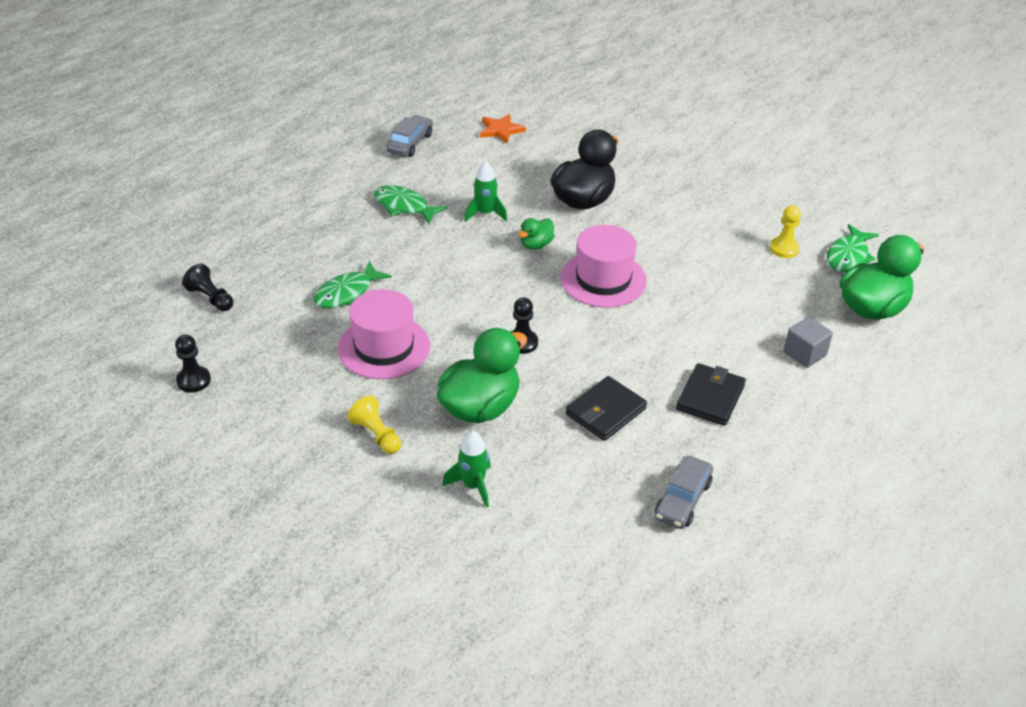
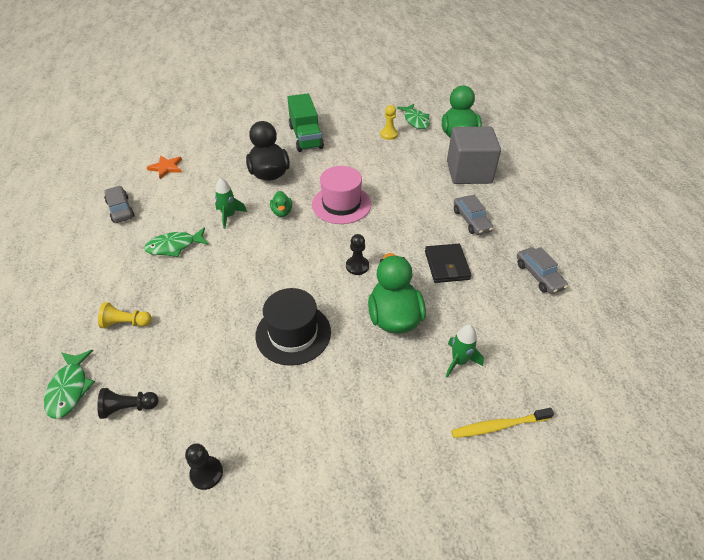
camera: 50 degrees left, 5 degrees up
green fish [314,261,392,308] -> green fish moved to [44,350,95,419]
pink hat [338,289,430,379] -> black hat [256,288,331,366]
yellow pawn [347,395,401,454] -> yellow pawn moved to [98,302,152,328]
black wallet [676,363,746,426] -> grey car [454,195,493,235]
grey cube [784,317,833,368] -> grey cube [447,127,501,184], size x2.08
none -> green truck [287,93,324,152]
none -> yellow toothbrush [451,408,554,438]

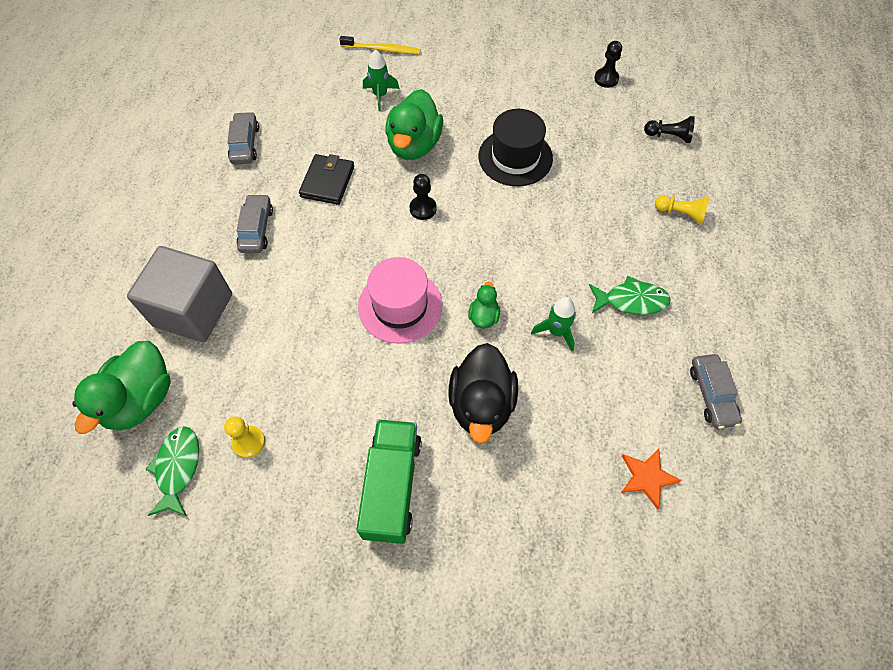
camera: 160 degrees left, 15 degrees up
green fish [44,350,95,419] -> none

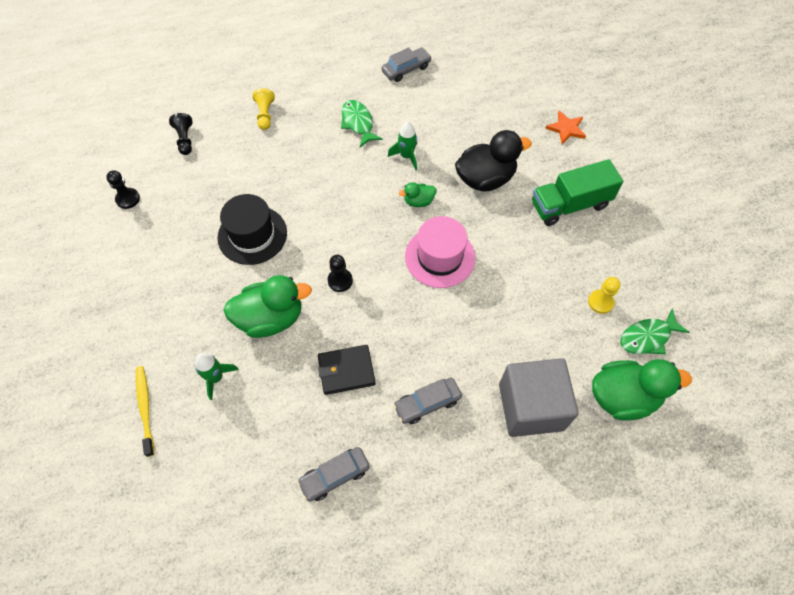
camera: 115 degrees left, 0 degrees up
orange star [621,448,682,510] -> orange star moved to [545,111,586,144]

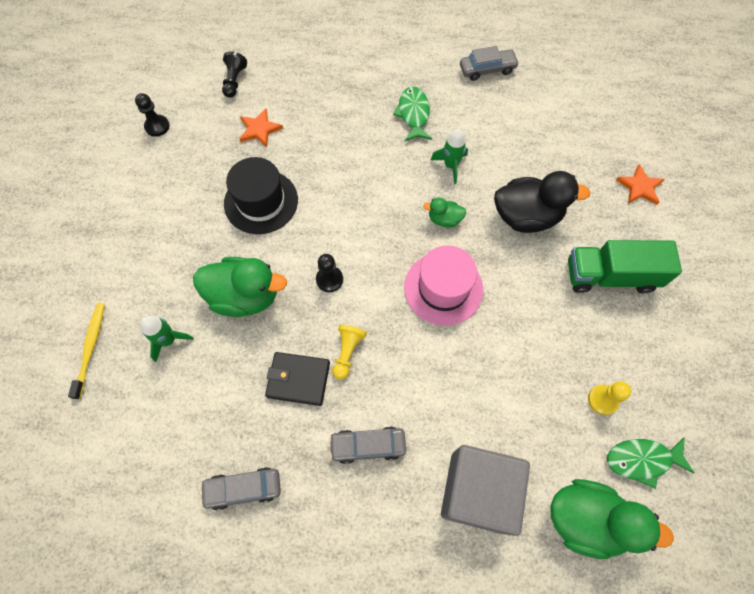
camera: 20 degrees right, 5 degrees up
yellow pawn [253,88,275,130] -> yellow pawn moved to [332,324,367,380]
none -> orange star [240,109,283,147]

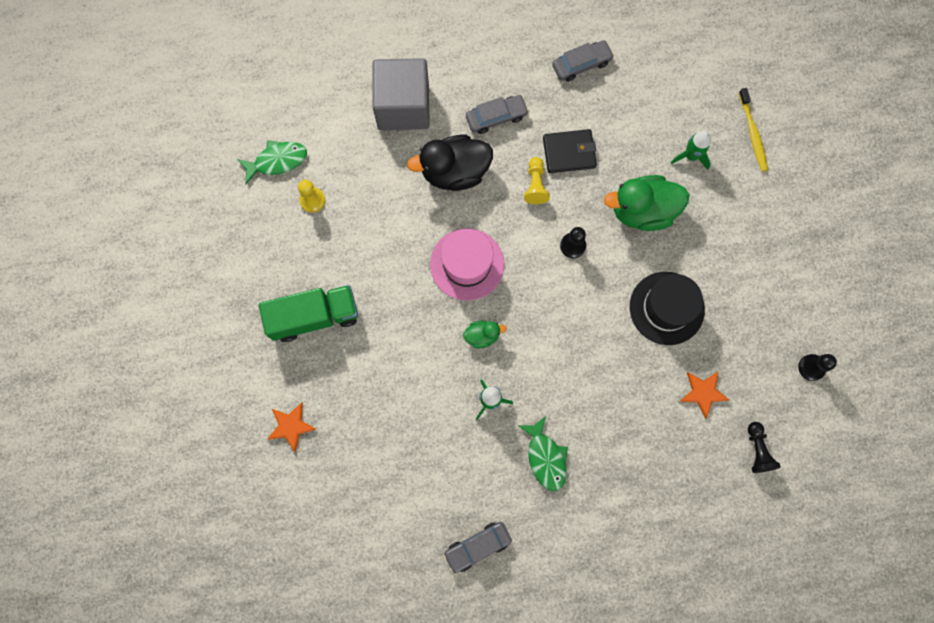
camera: 165 degrees right, 10 degrees up
black duck [494,171,591,233] -> black duck moved to [407,135,493,191]
green duck [550,479,674,559] -> none

